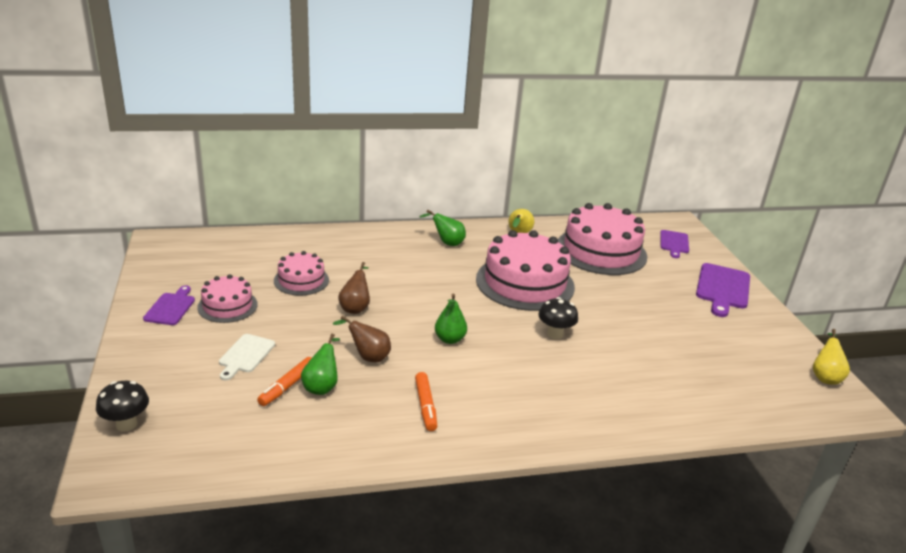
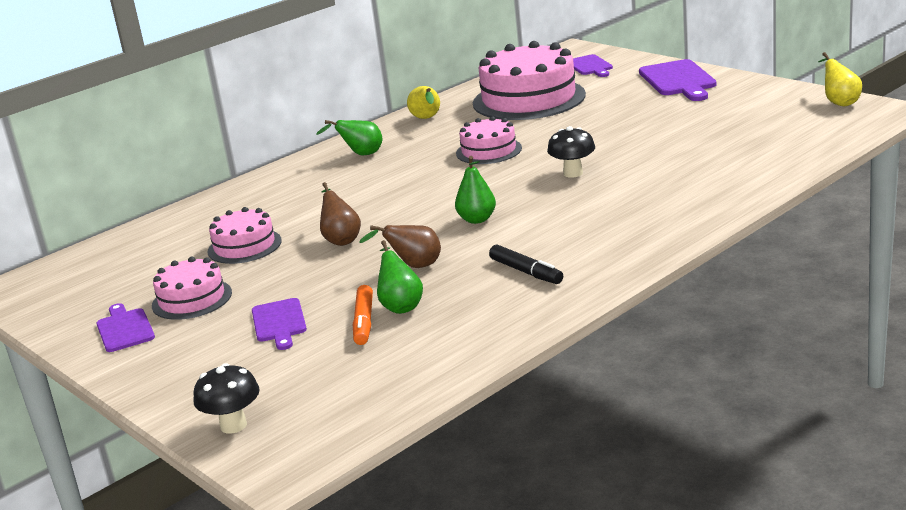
camera: 25 degrees left, 5 degrees down
white cutting board [219,334,275,380] -> purple cutting board [252,298,307,350]
orange marker [415,372,437,431] -> black marker [489,245,563,284]
pink cake [476,230,575,311] -> pink cake [456,116,522,164], size x0.53

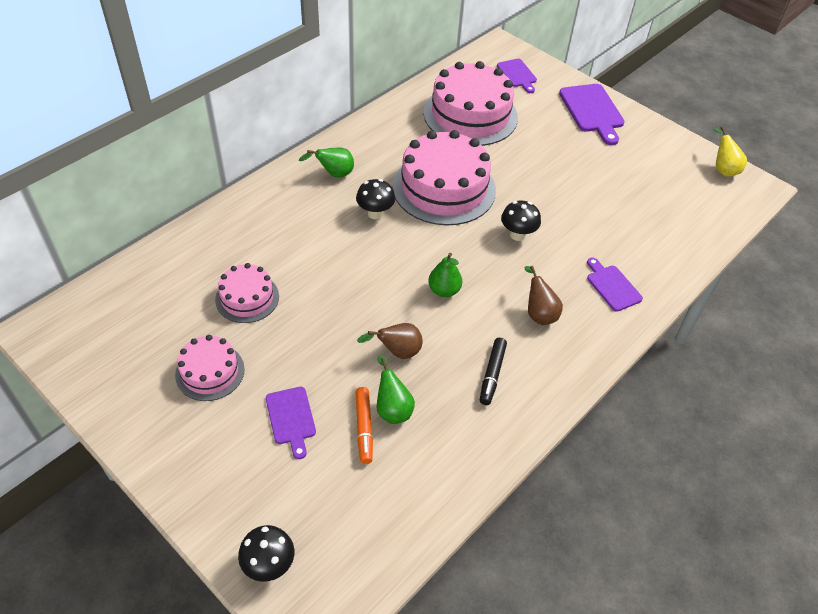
camera: 10 degrees left, 25 degrees up
purple cutting board [96,303,155,352] -> purple cutting board moved to [587,257,643,312]
brown pear [320,182,361,246] -> brown pear moved to [524,266,563,325]
yellow pear [407,86,440,119] -> none
pink cake [456,116,522,164] -> pink cake [392,130,496,225], size x1.88
black marker [489,245,563,284] -> black marker turned 60 degrees clockwise [480,338,507,405]
none -> black mushroom [356,179,396,219]

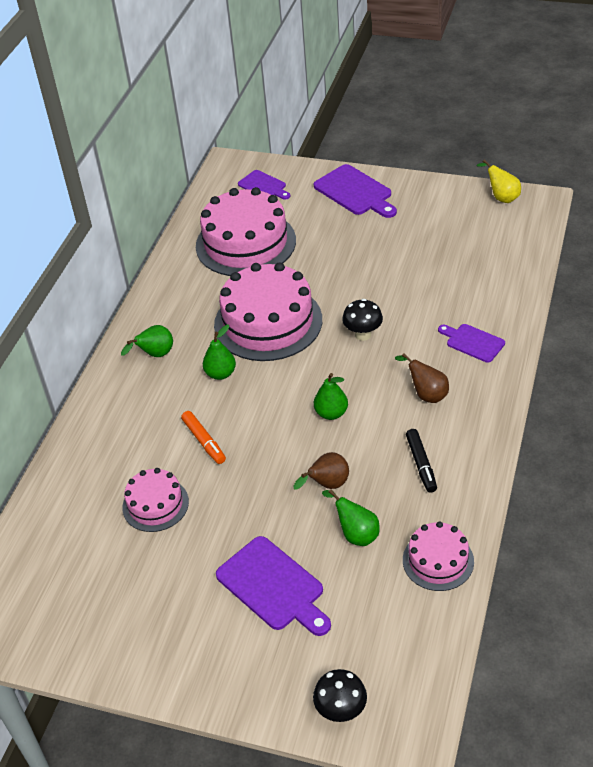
camera: 20 degrees left, 5 degrees down
pink cake [175,335,245,401] -> pink cake moved to [403,521,474,591]
purple cutting board [266,387,316,459] -> purple cutting board [216,536,331,636], size x1.62
black mushroom [356,179,396,219] -> green pear [203,325,236,380]
orange marker [356,387,373,464] -> orange marker moved to [181,411,226,464]

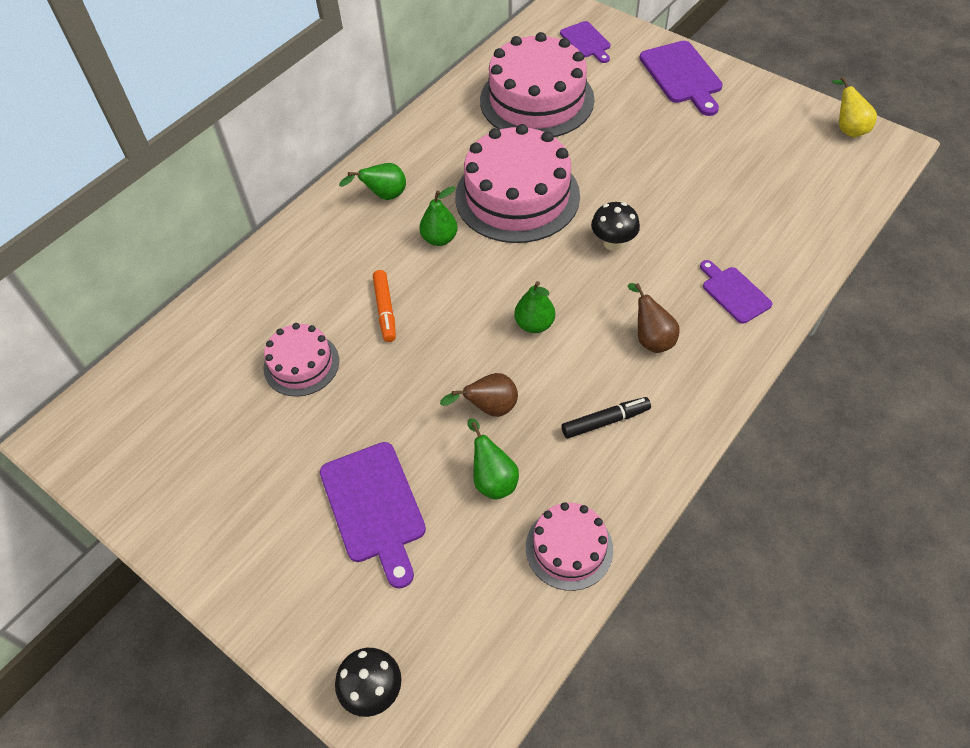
camera: 20 degrees right, 10 degrees up
black marker [406,429,437,493] -> black marker turned 120 degrees counterclockwise [561,397,651,438]

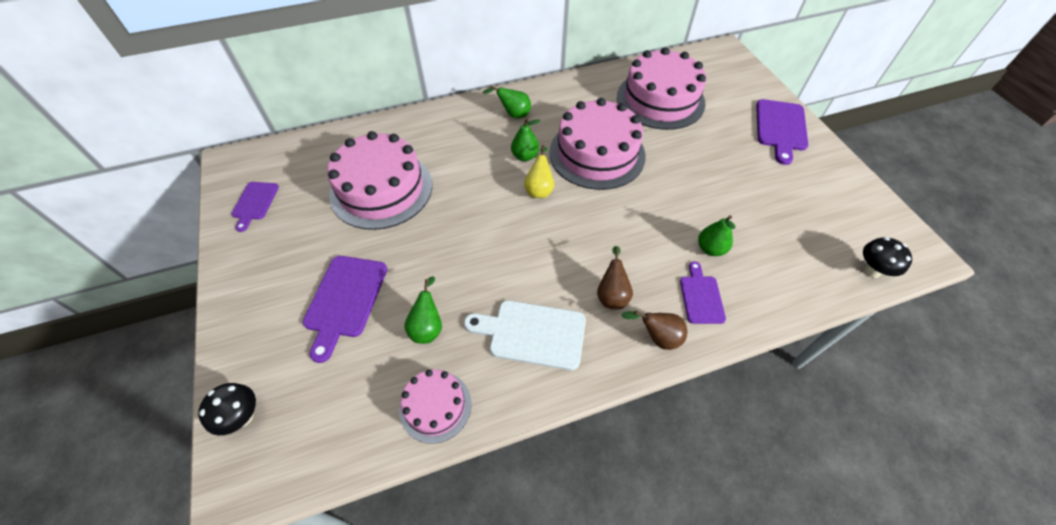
camera: 30 degrees right, 0 degrees up
pink cake [264,323,339,397] -> pink cake [327,131,432,230], size x1.88
orange marker [373,270,396,342] -> none
brown pear [440,373,518,417] -> brown pear moved to [622,311,687,350]
green pear [514,281,555,333] -> green pear moved to [698,215,735,256]
purple cutting board [560,21,611,63] -> purple cutting board moved to [232,182,279,232]
black marker [561,397,651,438] -> white cutting board [464,300,586,370]
black mushroom [591,202,640,251] -> black mushroom moved to [863,237,912,278]
yellow pear [832,76,877,138] -> yellow pear moved to [524,145,554,198]

